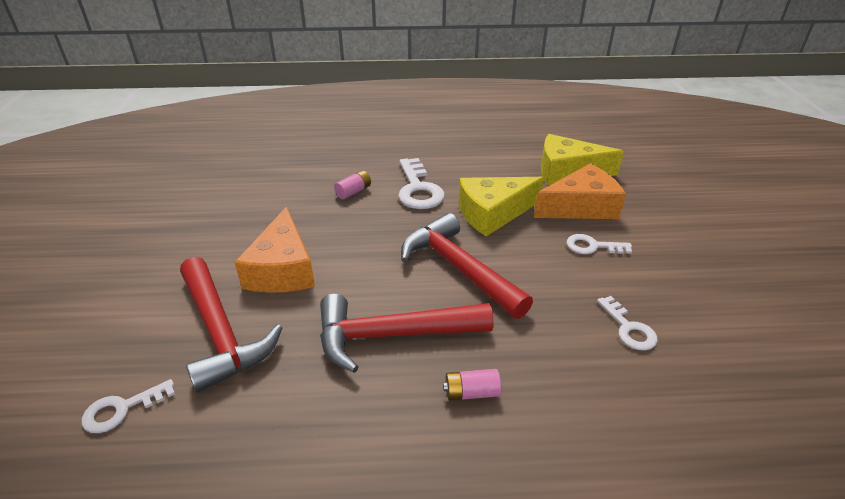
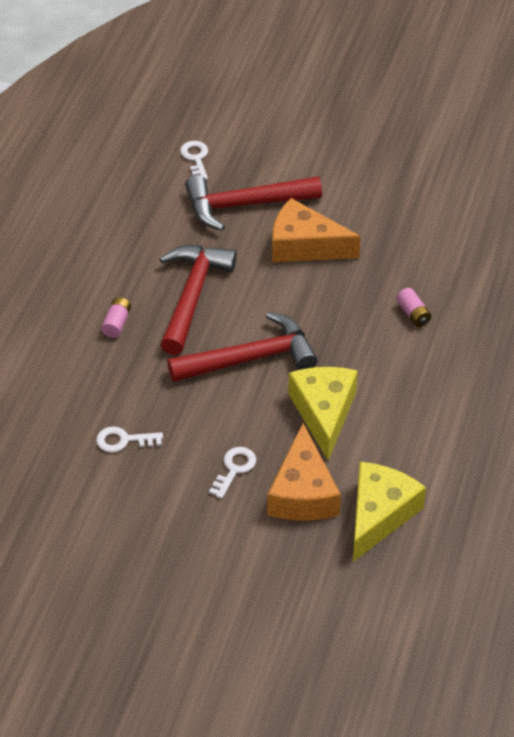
camera: 110 degrees right, 10 degrees up
white key [399,158,445,209] -> none

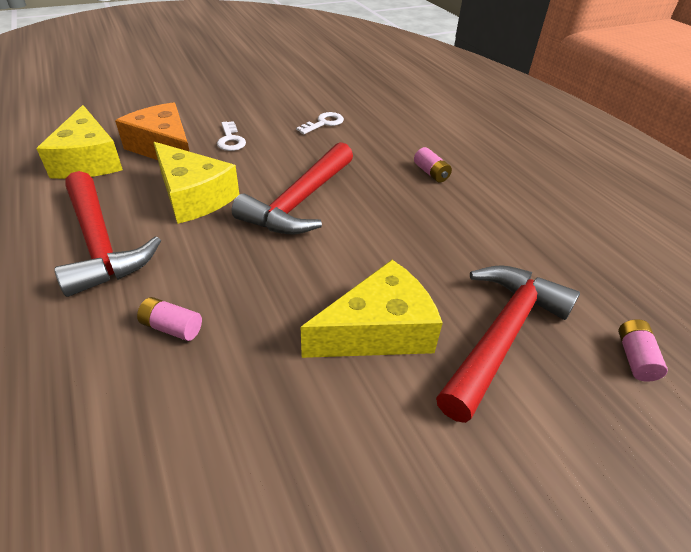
camera: 135 degrees right, 5 degrees down
red hammer [159,245,237,355] -> red hammer moved to [55,171,161,297]
white key [180,141,208,180] -> pink battery [618,319,668,382]
orange cheese [272,198,361,262] -> yellow cheese [300,260,443,358]

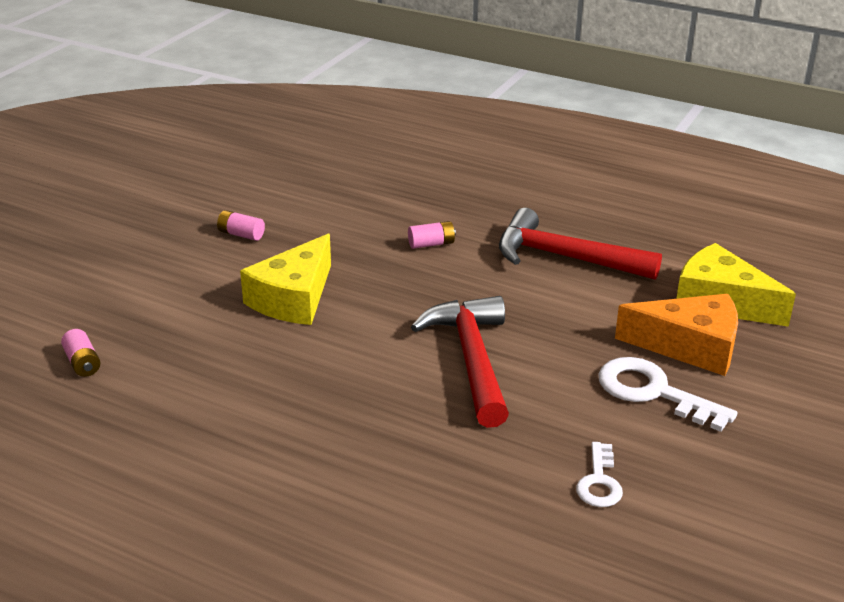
camera: 145 degrees right, 10 degrees down
yellow cheese [153,142,240,224] -> none
white key [217,121,246,151] -> white key [598,357,737,432], size x1.67
pink battery [414,147,452,183] -> pink battery moved to [217,210,265,241]
red hammer [436,265,580,423] -> none

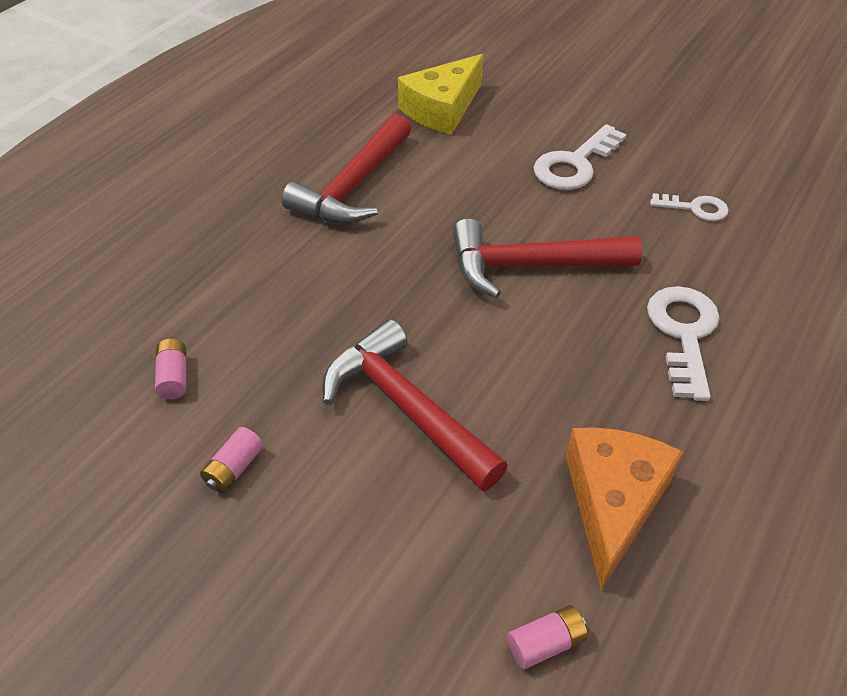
camera: 85 degrees left, 15 degrees up
yellow cheese [240,234,331,325] -> red hammer [323,319,508,491]
pink battery [408,221,456,249] -> pink battery moved to [155,339,186,399]
orange cheese [615,294,738,376] -> orange cheese moved to [566,427,683,590]
none -> white key [647,286,719,401]

